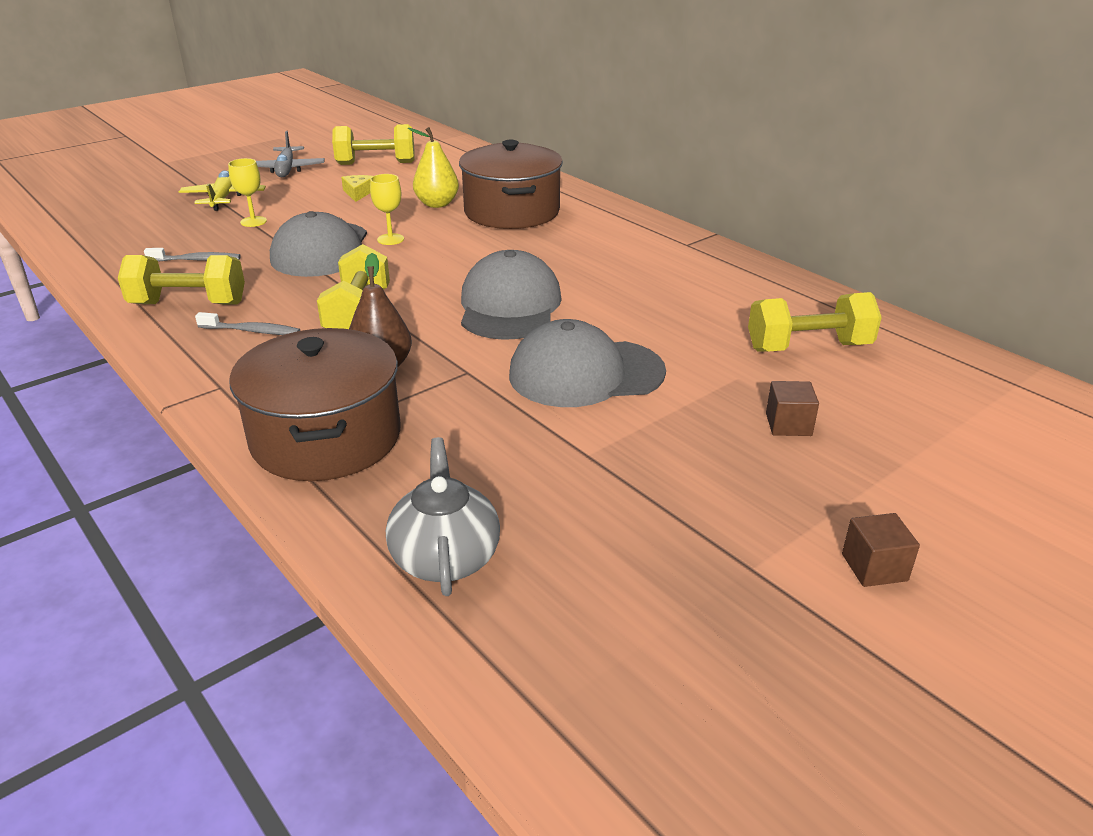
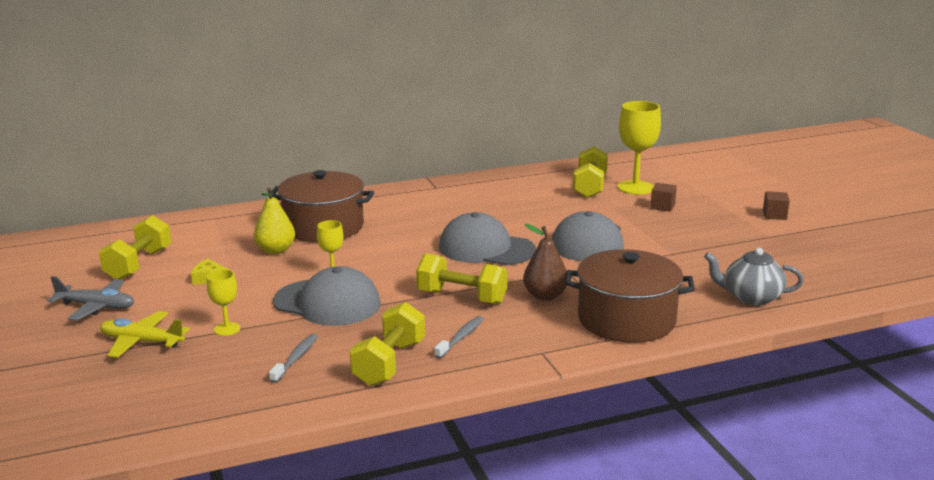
camera: 70 degrees left, 10 degrees down
none -> yellow goblet [618,101,661,195]

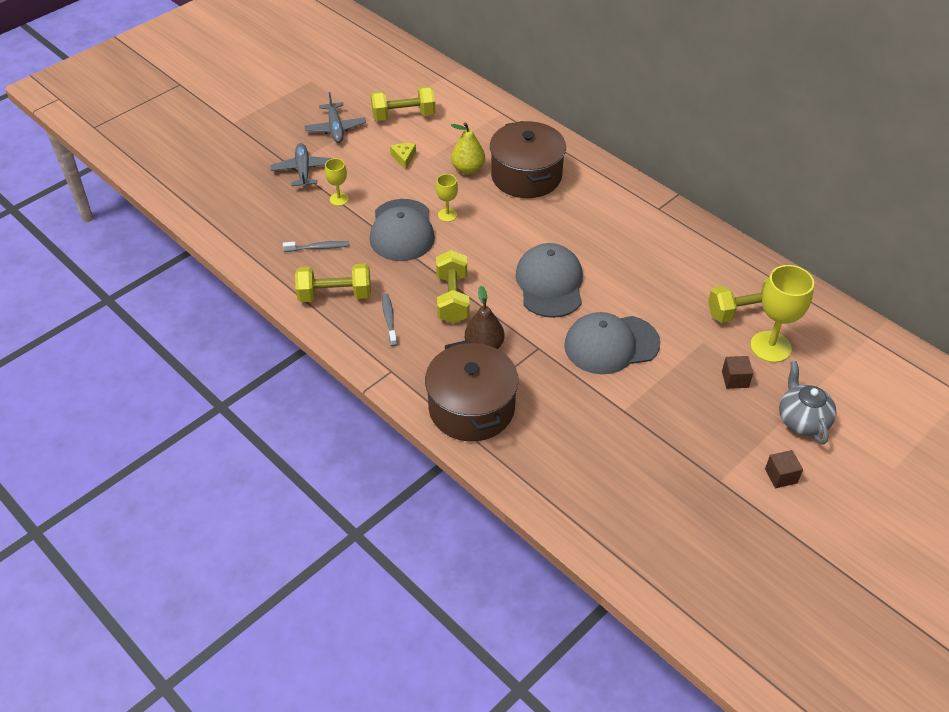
camera: 65 degrees right, 25 degrees up
yellow plane [100,311,190,358] -> grey plane [270,143,334,188]
grey toothbrush [434,316,484,359] -> grey toothbrush turned 105 degrees counterclockwise [382,294,397,346]
grey teapot [704,248,804,306] -> grey teapot moved to [779,361,836,445]

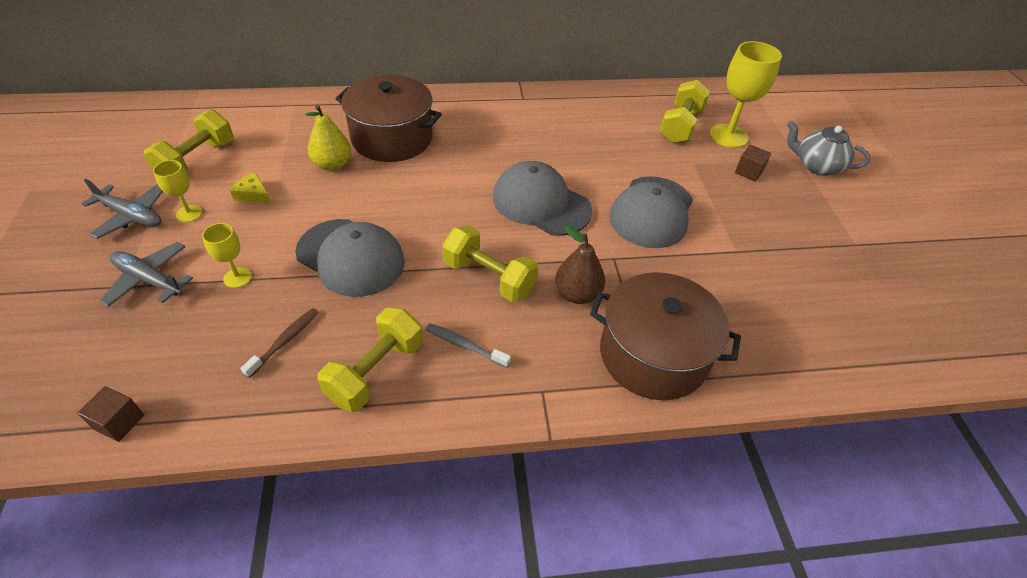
camera: 55 degrees left, 0 degrees up
grey toothbrush [283,241,349,252] -> brown toothbrush [240,308,318,378]
yellow goblet [436,174,458,222] -> yellow goblet moved to [153,160,202,222]
brown cube [765,450,803,488] -> brown cube moved to [77,386,144,442]

